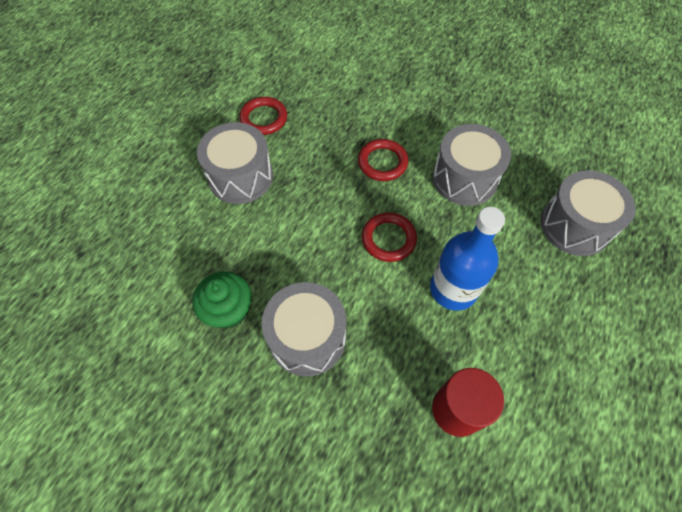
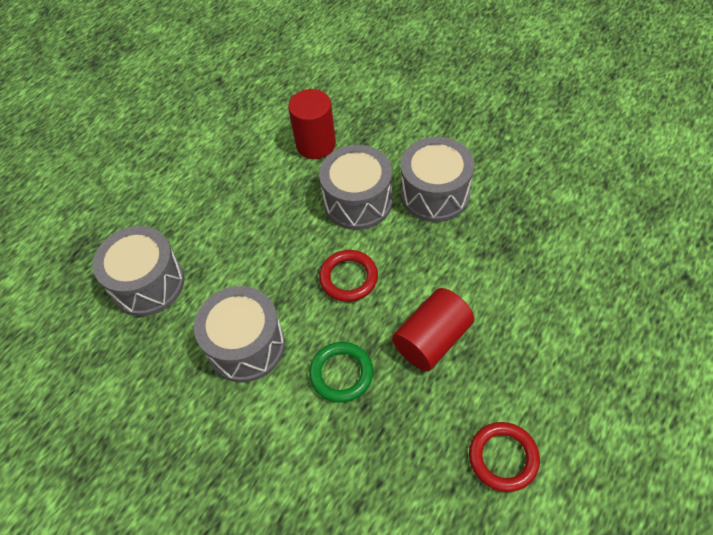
camera: 170 degrees left, 5 degrees down
green cupcake [192,272,252,329] -> none
grey drum [197,122,273,204] -> grey drum moved to [319,145,393,230]
red ring [358,139,408,181] -> green ring [309,342,373,403]
blue bottle [430,207,505,311] -> none
none -> red cylinder [392,288,474,371]

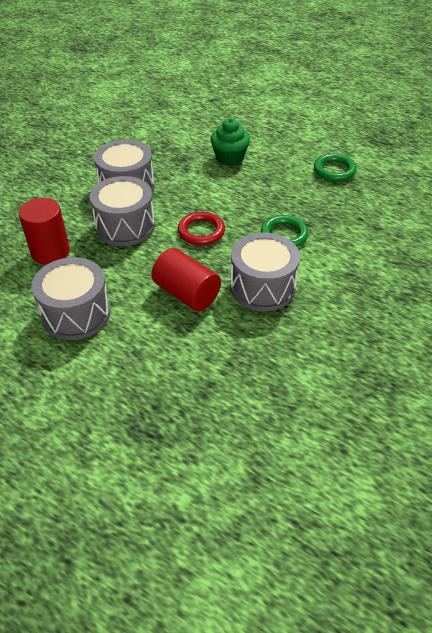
camera: 95 degrees left, 10 degrees down
grey drum [93,226,185,316] -> grey drum moved to [31,257,111,340]
red cylinder [392,288,474,371] -> red cylinder moved to [151,248,221,311]
red ring [469,422,540,492] -> green ring [314,153,357,181]
none -> green cupcake [211,118,250,166]

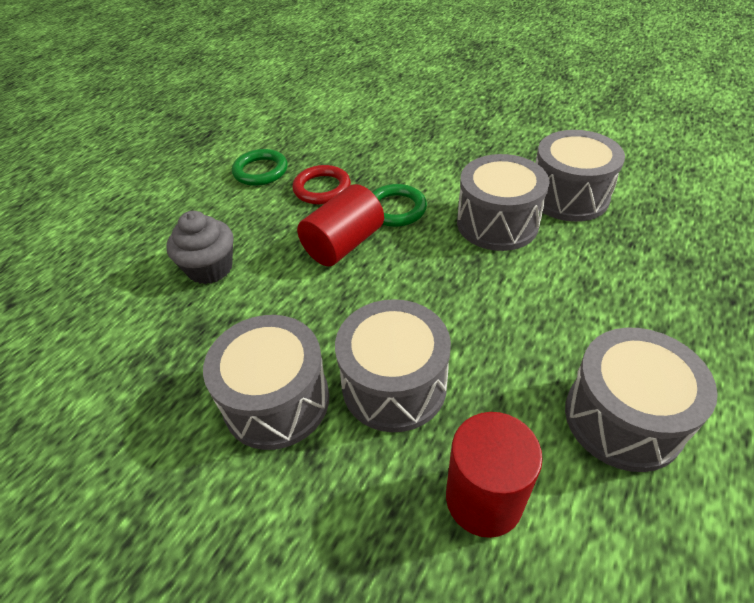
camera: 90 degrees left, 0 degrees up
red cylinder [151,248,221,311] -> red cylinder moved to [297,184,384,266]
red ring [178,212,225,245] -> red ring moved to [292,165,351,204]
green cupcake [211,118,250,166] -> grey cupcake [166,211,233,284]
none -> grey drum [536,130,625,222]

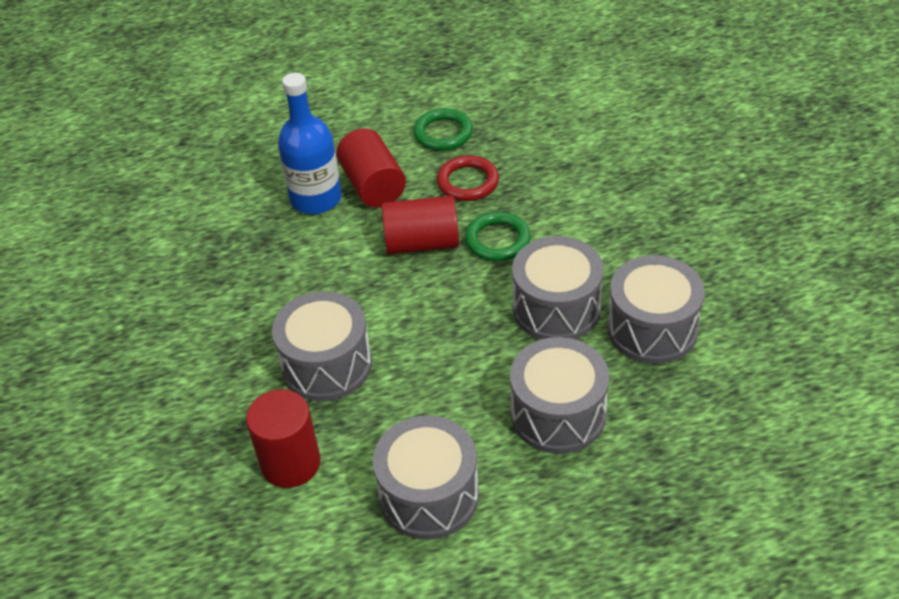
camera: 45 degrees right, 0 degrees up
grey cupcake [166,211,233,284] -> blue bottle [278,73,342,214]
grey drum [203,315,329,450] -> grey drum moved to [510,337,609,454]
none -> red cylinder [336,128,406,207]

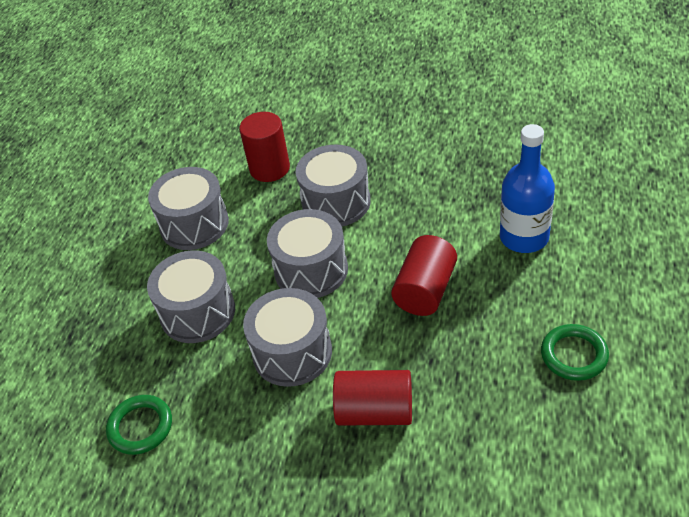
camera: 120 degrees right, 0 degrees up
red cylinder [336,128,406,207] -> red cylinder moved to [333,370,412,426]
red ring [437,155,499,201] -> none
green ring [465,211,531,261] -> green ring moved to [106,395,172,455]
grey drum [607,255,705,364] -> grey drum moved to [267,209,348,298]

